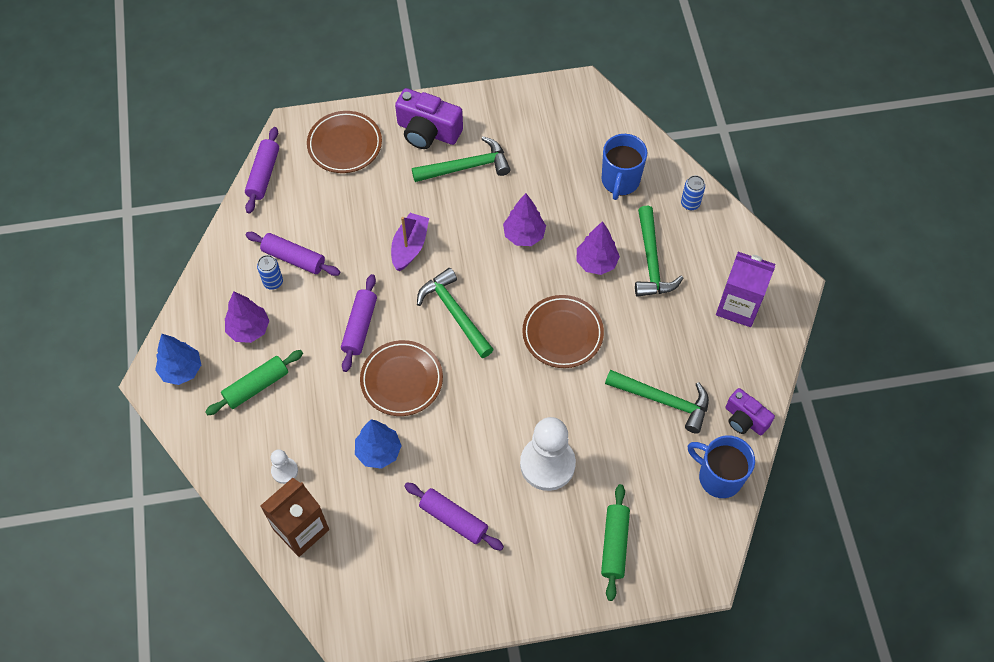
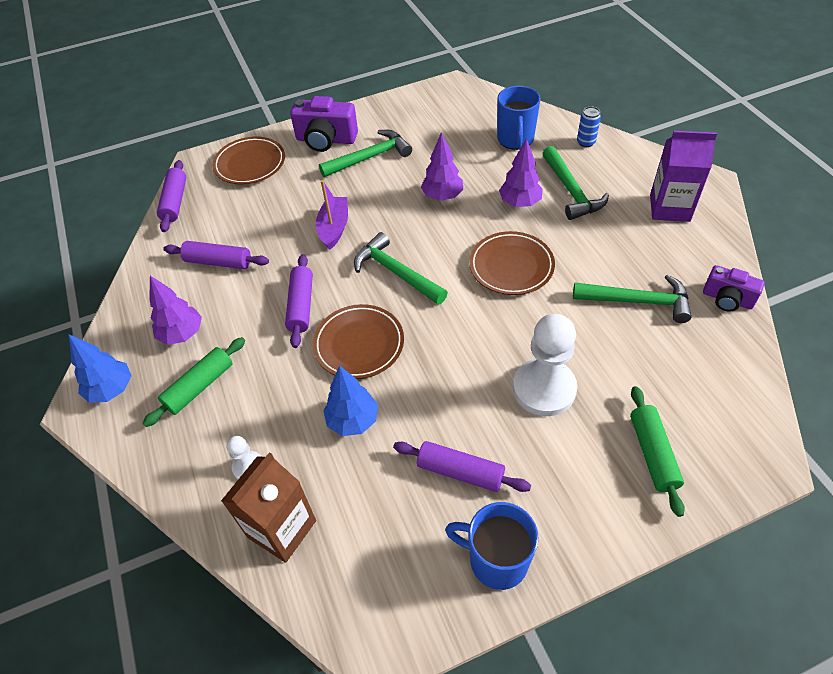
camera: 10 degrees left, 10 degrees down
blue can [257,255,283,290] -> none
blue mug [688,435,755,498] -> blue mug moved to [445,502,539,590]

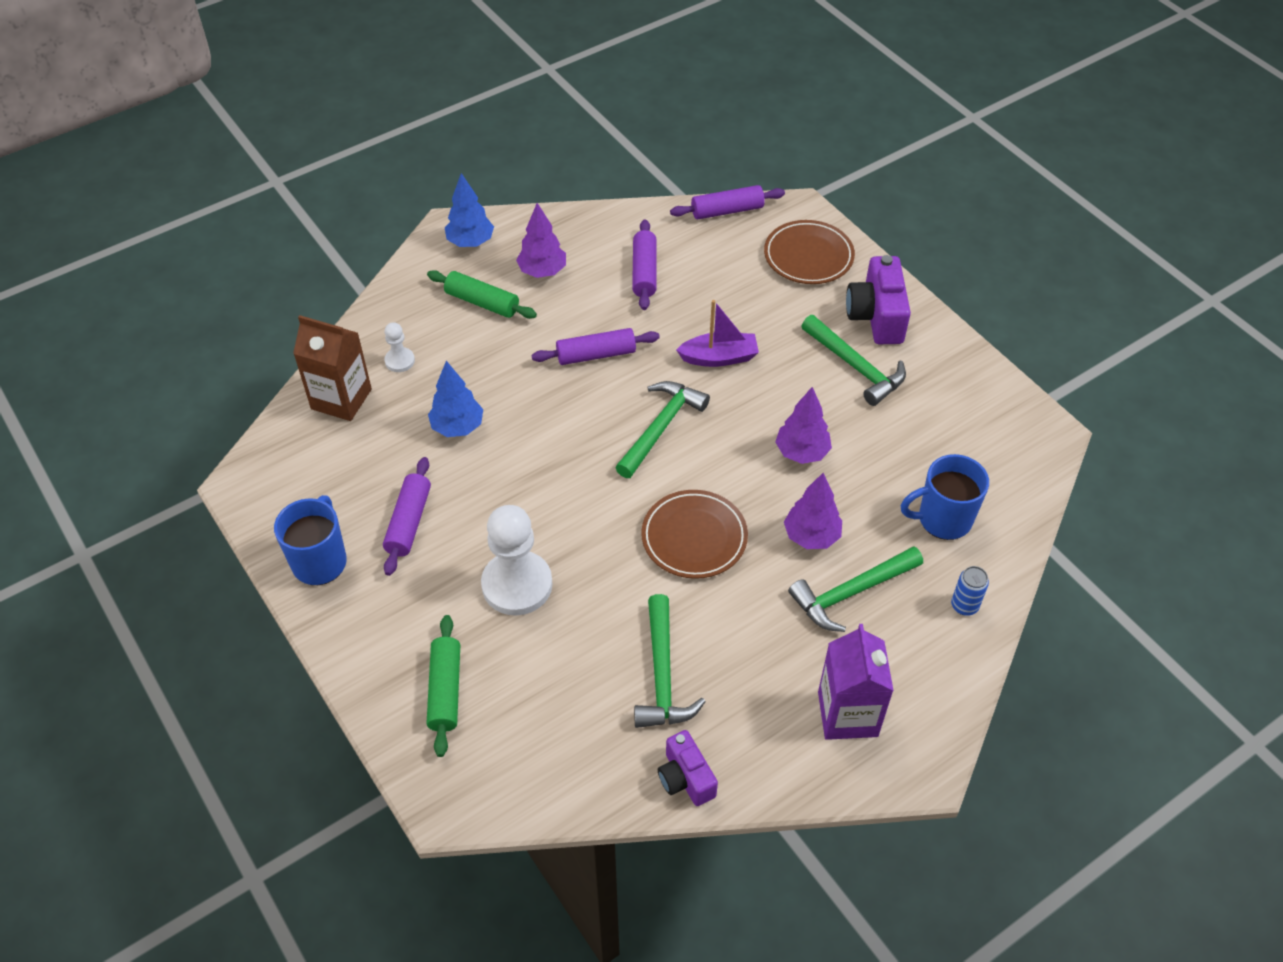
camera: 75 degrees right, 0 degrees up
brown plate [313,304,404,379] -> none
green rolling pin [630,386,685,517] -> green rolling pin turned 75 degrees counterclockwise [427,615,460,757]
purple camera [703,265,765,312] -> purple camera turned 45 degrees counterclockwise [658,730,718,806]

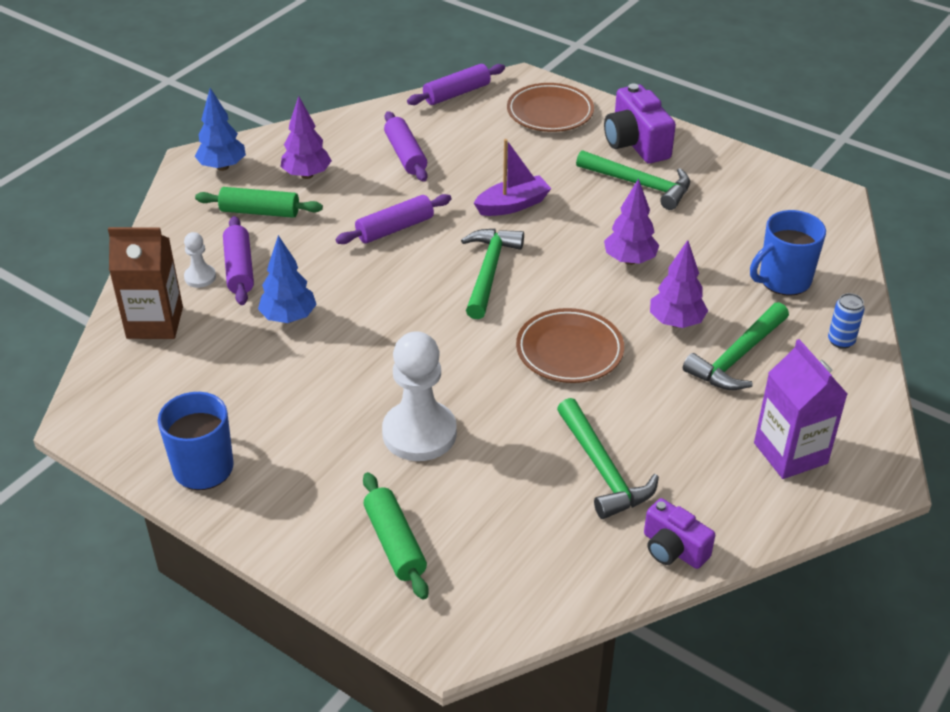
camera: 20 degrees left, 10 degrees down
purple rolling pin [383,457,431,576] -> purple rolling pin moved to [223,216,254,305]

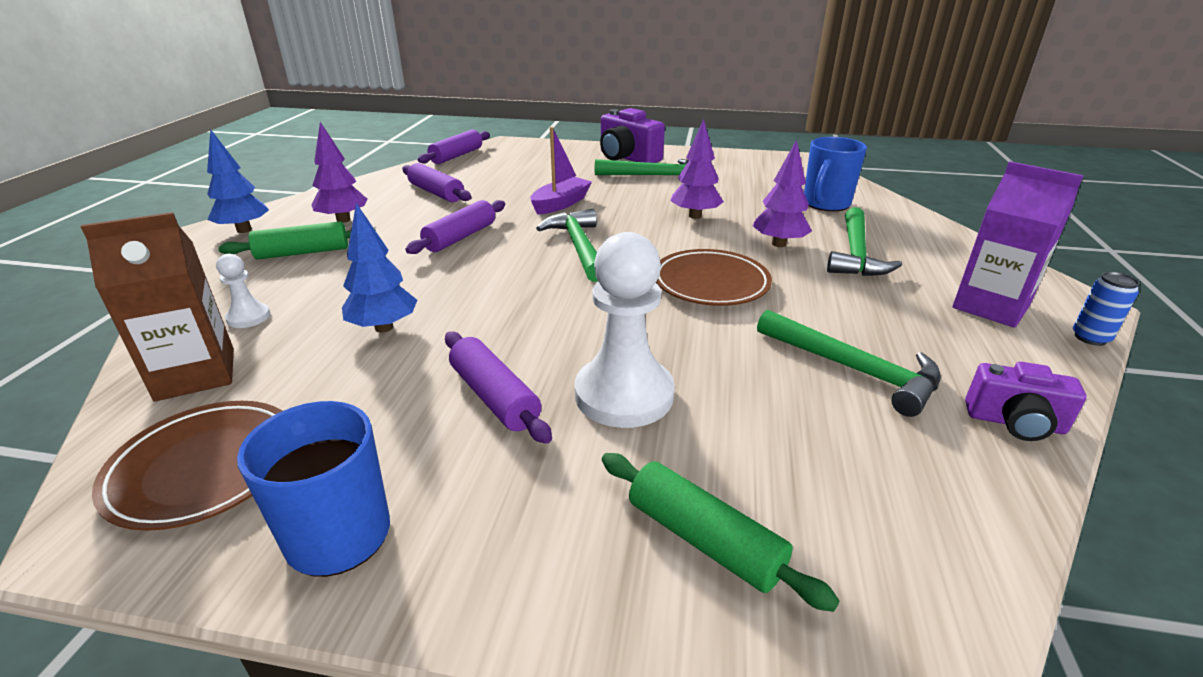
camera: 25 degrees left, 10 degrees down
purple rolling pin [223,216,254,305] -> purple rolling pin moved to [445,332,552,444]
brown plate [507,83,594,132] -> brown plate moved to [92,401,282,531]
blue can [828,293,865,349] -> blue can moved to [1073,272,1140,346]

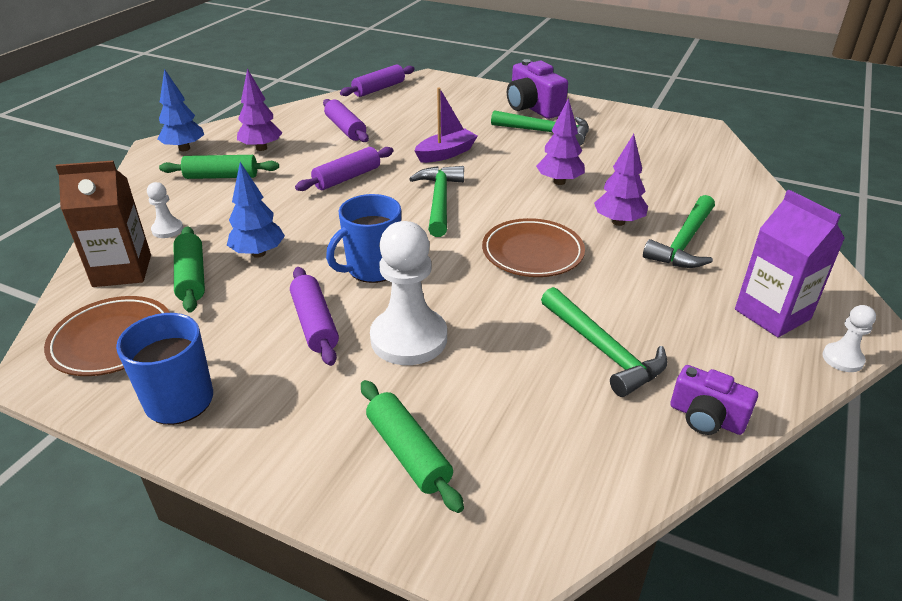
camera: 15 degrees right, 5 degrees up
blue mug [804,137,867,211] -> blue mug moved to [326,194,401,283]
blue can [1073,272,1140,346] -> white pawn [822,305,876,372]
none -> green rolling pin [174,226,205,313]

